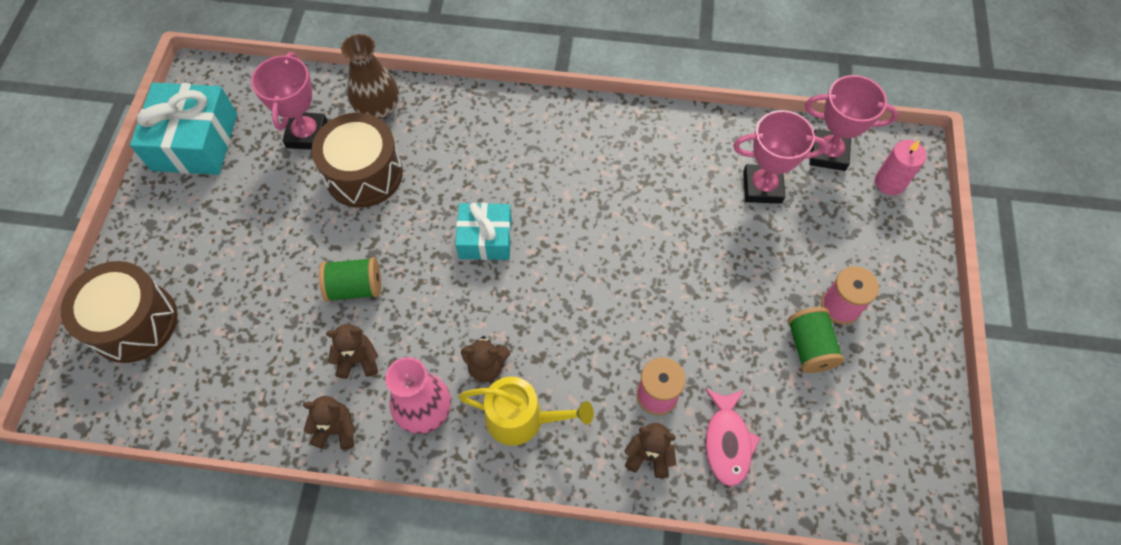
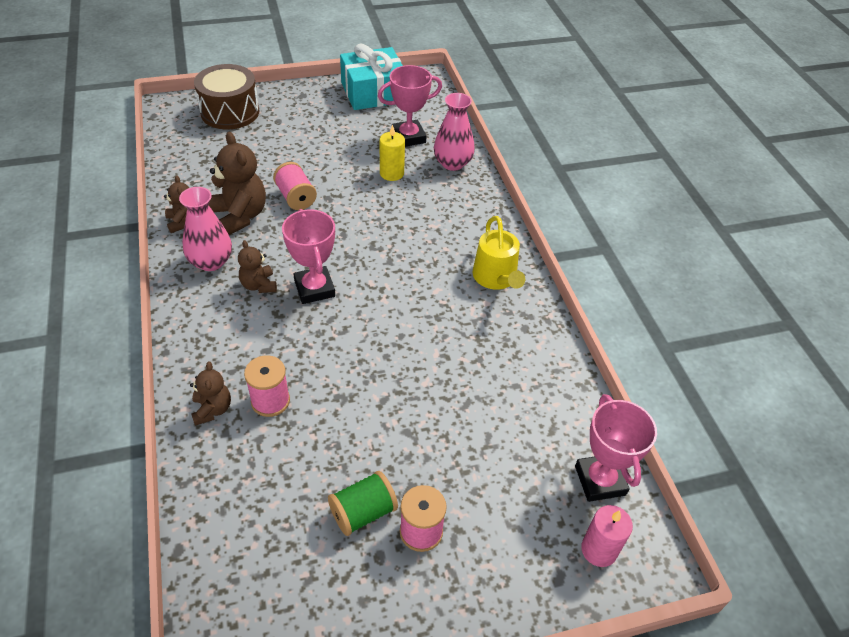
camera: 65 degrees right, 15 degrees down
brown drum [311,113,403,208] -> yellow candle [380,125,405,181]
green spool [319,257,381,302] -> pink spool [273,162,317,210]
brown teddy bear [326,324,378,379] -> brown teddy bear [208,132,266,235], size x1.76
brown vase [341,34,399,119] -> pink vase [434,93,475,171]
turquoise gift [455,203,512,260] -> none
yellow watering can [458,376,594,446] -> yellow watering can moved to [473,216,525,290]
pink fish [705,389,761,487] -> none
pink trophy [733,110,827,204] -> pink trophy moved to [282,209,335,304]

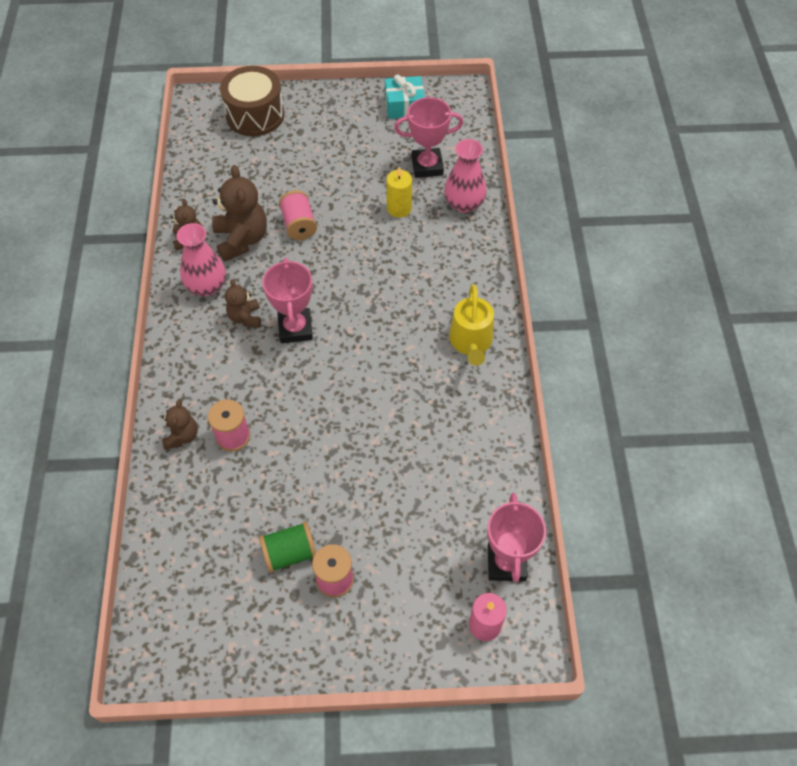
camera: 15 degrees right, 10 degrees up
turquoise gift [340,43,403,110] -> turquoise gift [385,74,425,119], size x0.64

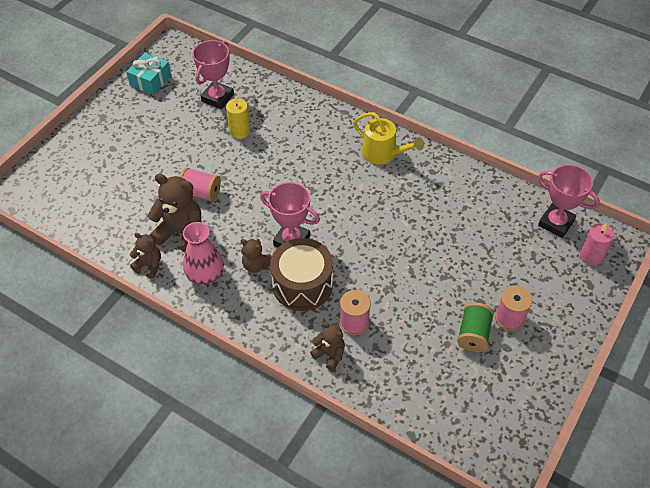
camera: 55 degrees left, 5 degrees down
brown drum [220,66,284,136] -> brown drum moved to [270,238,333,311]
pink vase [444,139,487,213] -> none

